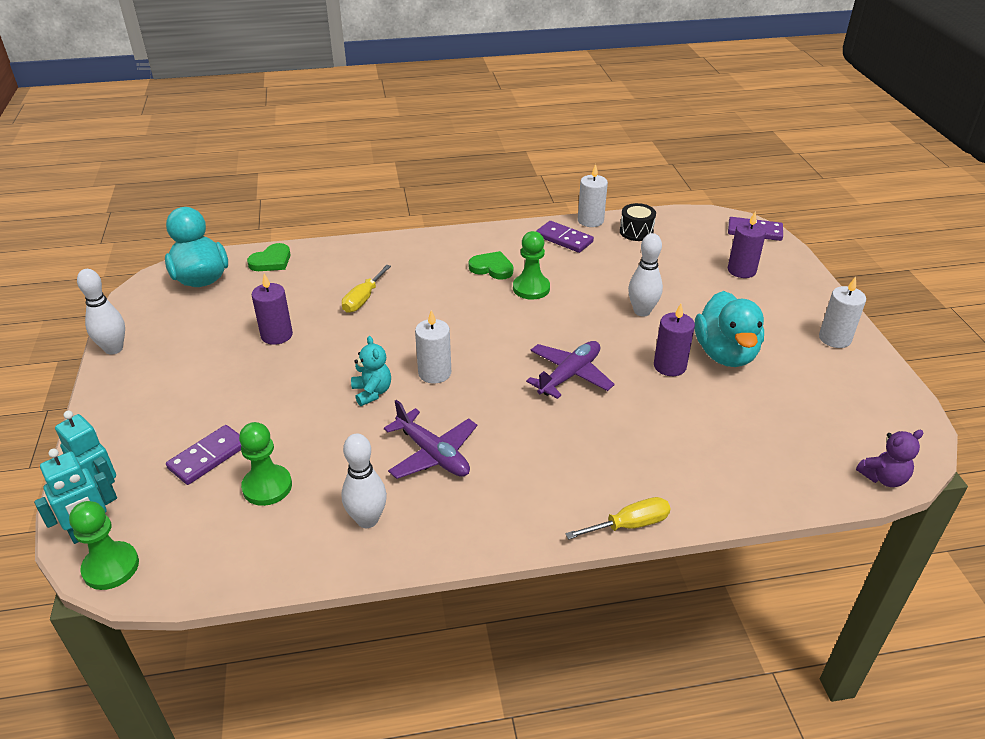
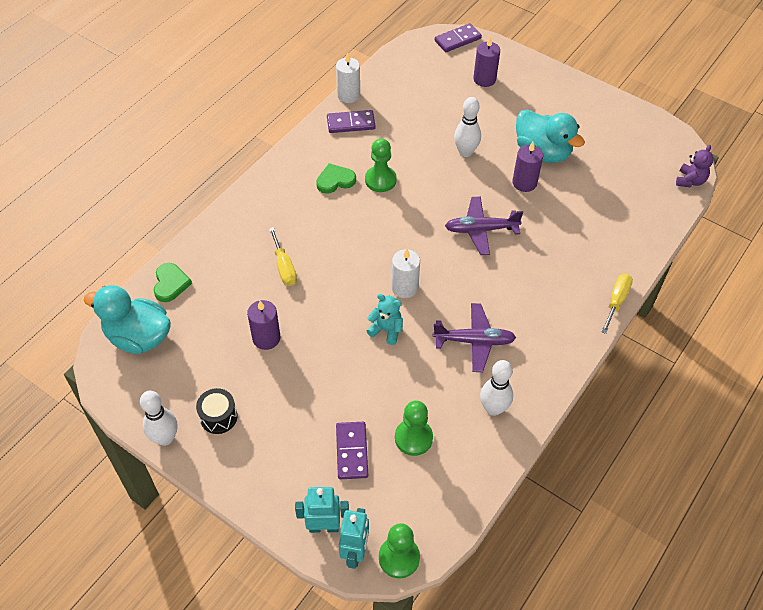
camera: 45 degrees left, 15 degrees up
purple plane [526,341,615,399] -> purple plane turned 90 degrees counterclockwise [445,197,523,255]
black drum [620,203,656,241] -> black drum moved to [196,388,237,434]
white candle [819,277,866,348] -> none

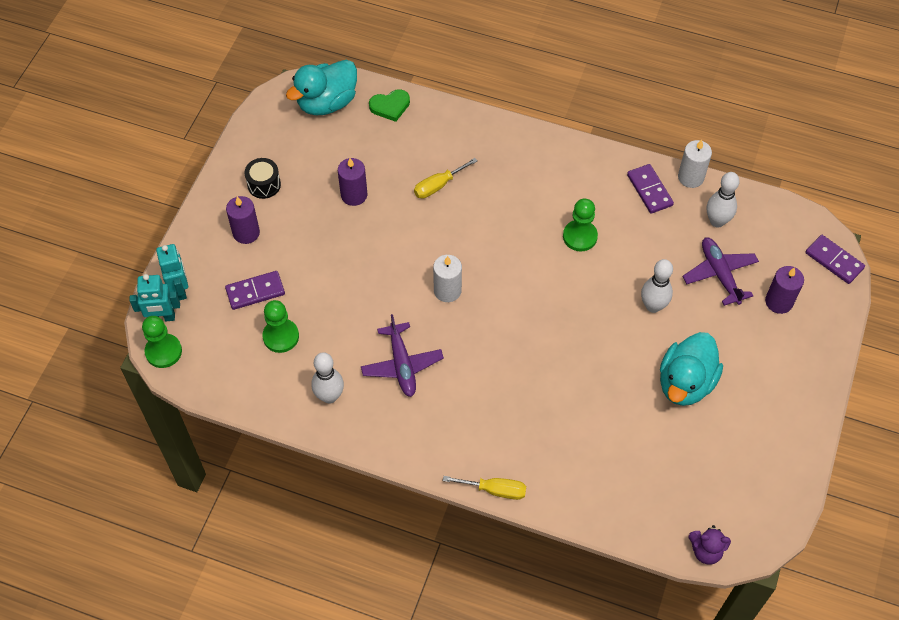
camera: 75 degrees right, 5 degrees up
turquoise duck [84,285,171,354] -> turquoise duck turned 135 degrees counterclockwise [286,60,357,115]
white bowling pin [140,391,177,446] -> white bowling pin moved to [707,172,740,227]
green heart [316,163,356,194] -> none
turquoise teddy bear [367,294,403,345] -> none
purple plane [445,197,523,255] -> purple plane moved to [682,238,759,306]
purple candle [512,142,543,192] -> purple candle moved to [226,196,260,244]

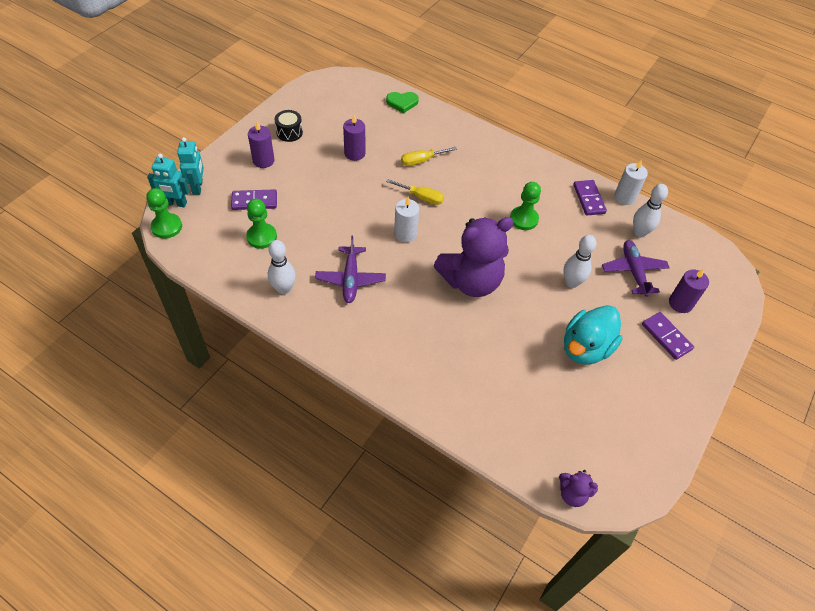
camera: 10 degrees right, 5 degrees down
turquoise duck [286,60,357,115] -> none
yellow screwdriver [443,476,526,500] -> yellow screwdriver moved to [386,179,444,205]
purple domino [806,235,865,284] -> purple domino moved to [642,312,694,360]
none -> purple teddy bear [433,217,514,297]

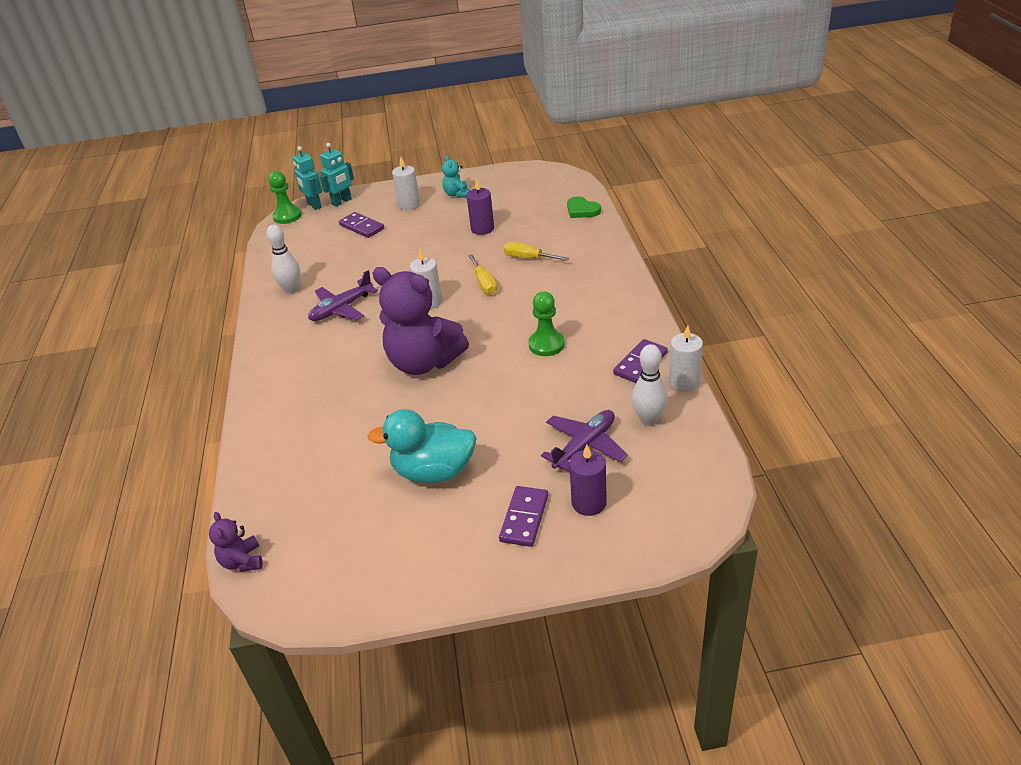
camera: 55 degrees right, 15 degrees down
green pawn [246,199,277,249] -> none
purple candle [248,122,275,168] -> white candle [392,157,420,210]
black drum [275,110,303,142] -> turquoise teddy bear [442,156,469,198]
white bowling pin [563,235,596,288] -> none

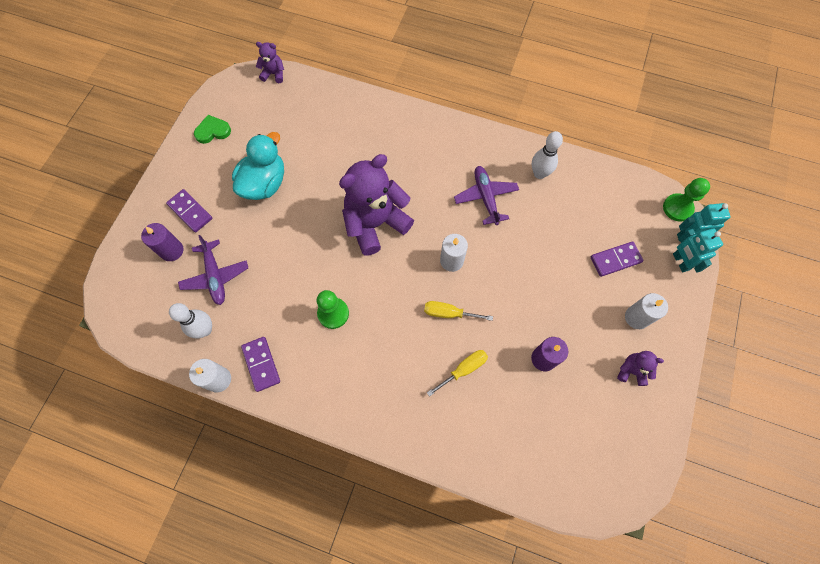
camera: 115 degrees right, 30 degrees up
turquoise teddy bear [442,156,469,198] -> purple teddy bear [617,351,664,386]
green heart [567,196,601,218] -> green heart moved to [194,115,231,144]

